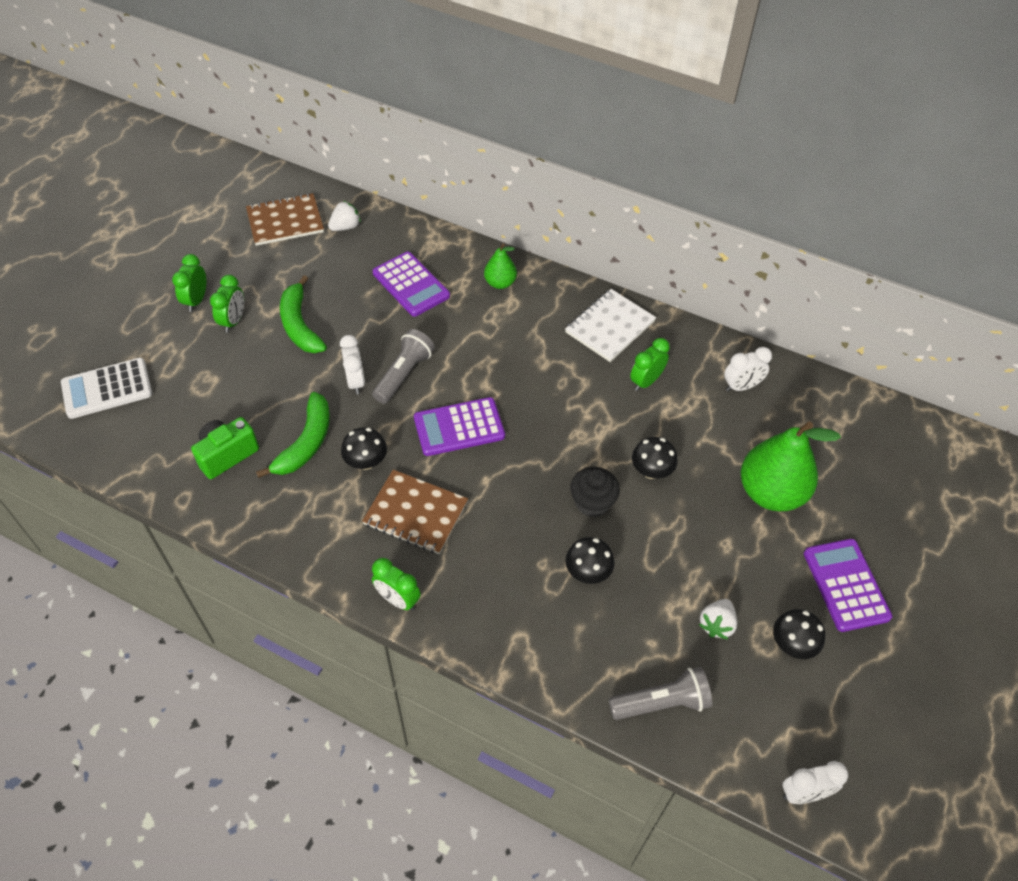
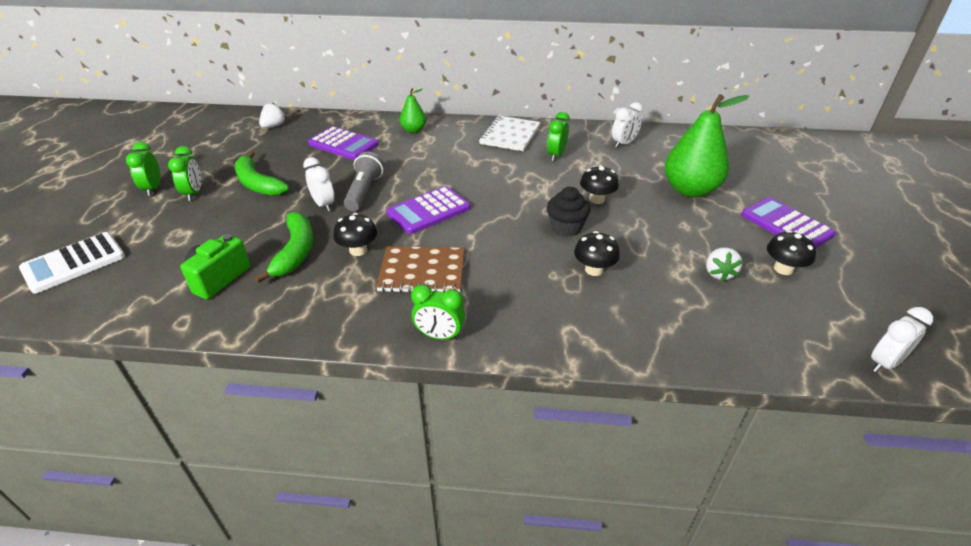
camera: 20 degrees left, 15 degrees down
brown notebook [246,193,324,246] -> none
grey flashlight [609,667,712,720] -> none

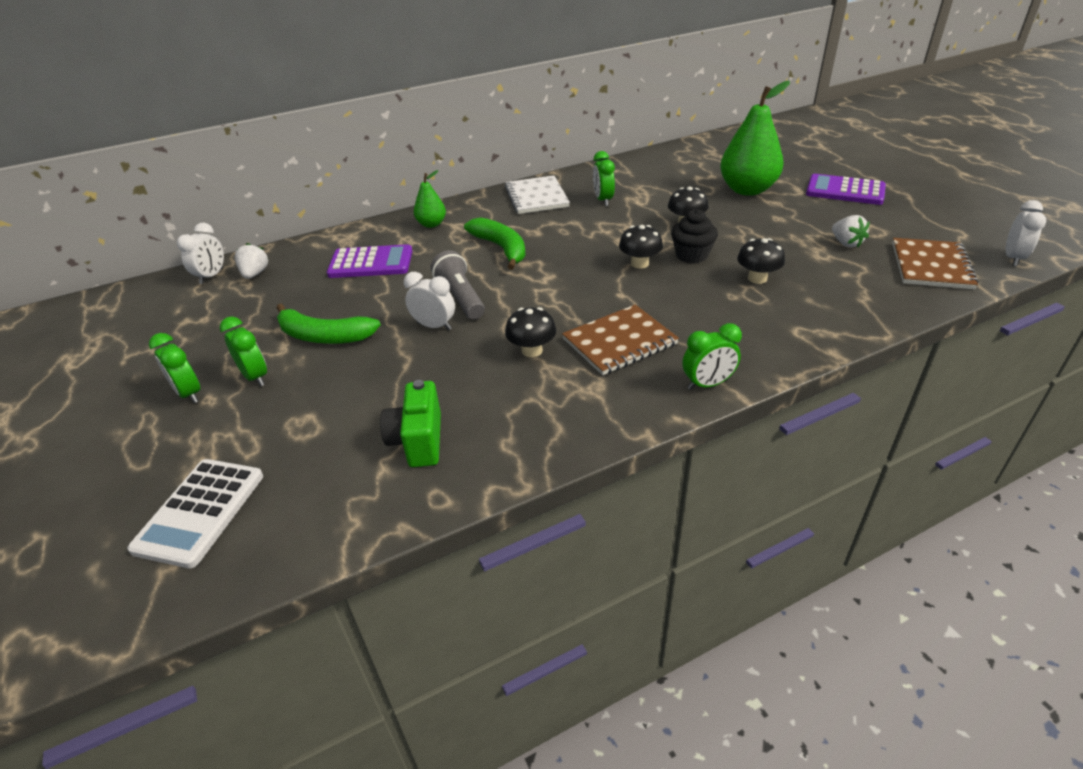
camera: 30 degrees left, 0 degrees up
green banana [254,212,313,283] -> green banana moved to [464,217,526,270]
purple calculator [387,186,470,234] -> none
white clock [612,102,643,148] -> white clock moved to [177,223,224,284]
black mushroom [767,230,816,275] -> black mushroom moved to [619,225,663,269]
none -> brown notebook [892,238,979,289]

